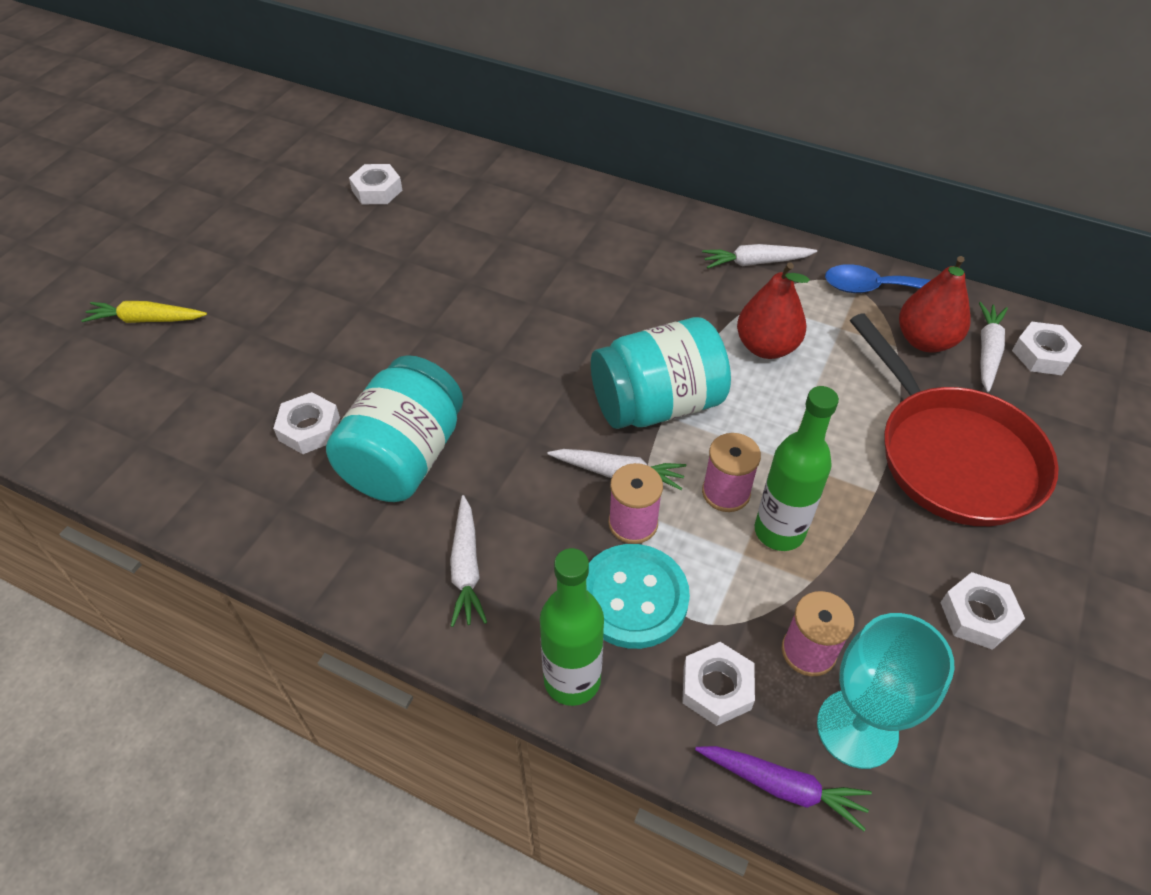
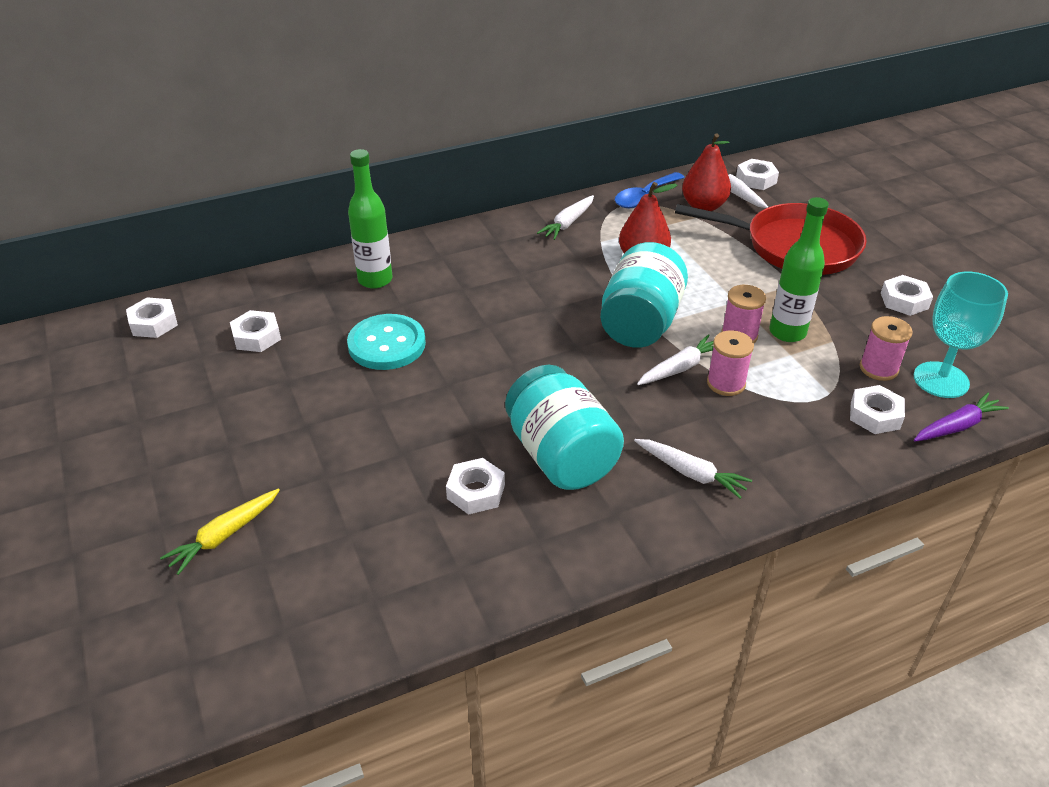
camera: 50 degrees left, 10 degrees down
green bottle [540,548,604,706] -> green bottle moved to [348,149,392,289]
turquoise button [586,544,690,649] -> turquoise button moved to [347,314,426,370]
none -> white nut [126,297,178,338]

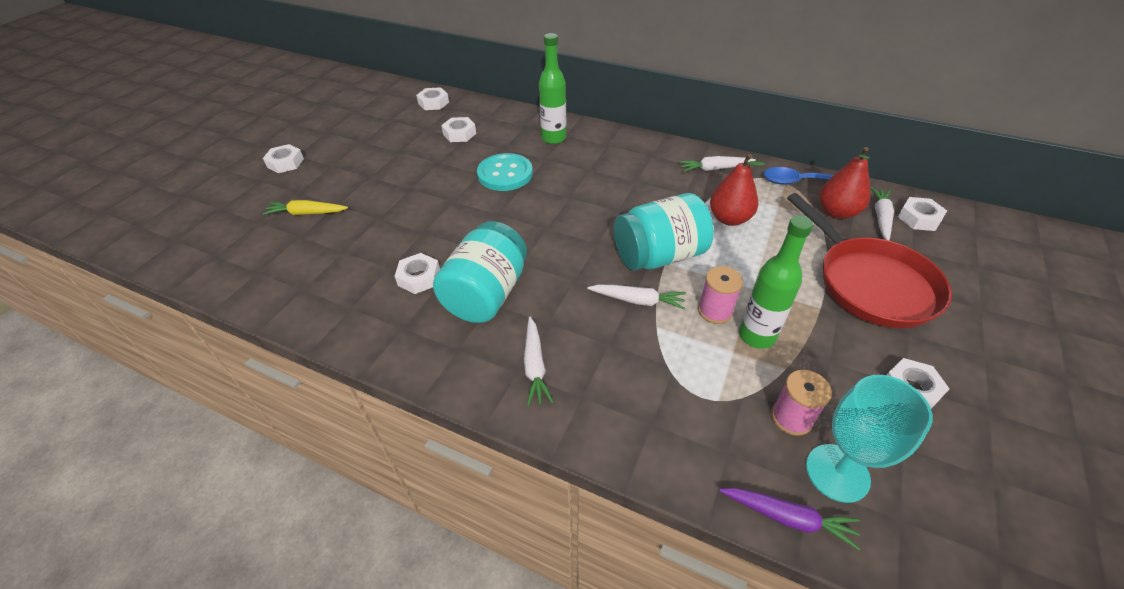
camera: 50 degrees right, 5 degrees up
pink spool [707,330,754,396] -> none
white nut [850,385,905,434] -> white nut moved to [263,144,304,173]

